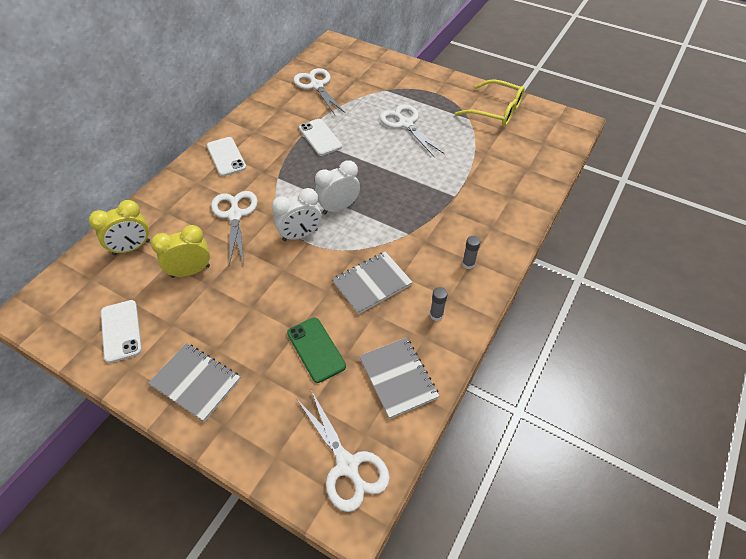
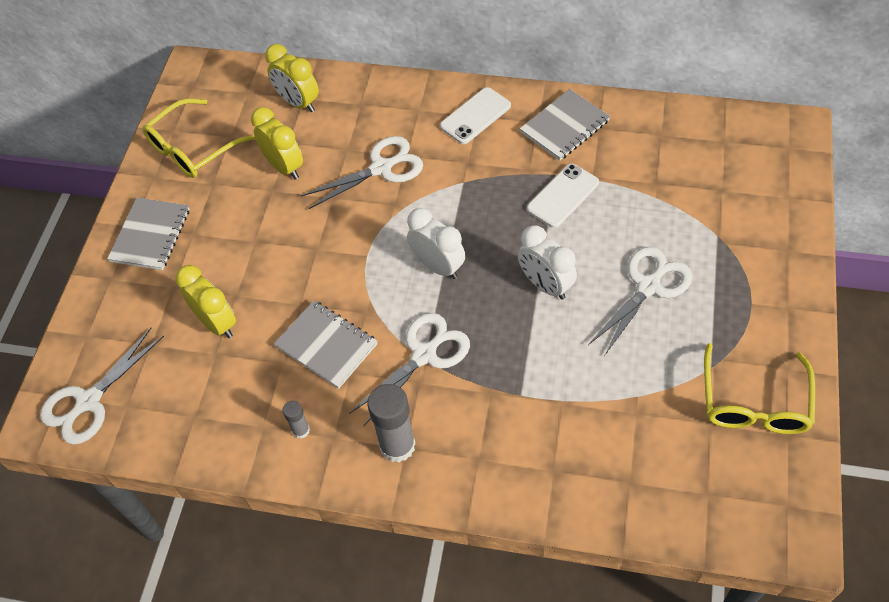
camera: 75 degrees right, 5 degrees up
white phone [101,300,142,363] -> yellow glasses [142,98,254,178]
white clock [272,188,322,241] -> white clock moved to [518,225,577,300]
green phone [287,317,346,383] -> yellow clock [175,265,236,338]
white scissors [294,68,345,115] -> white scissors moved to [349,313,470,426]
grey notebook [359,337,439,419] -> grey notebook moved to [520,89,610,161]
grey glue stick [462,236,480,269] -> grey glue stick [367,384,416,462], size x1.99

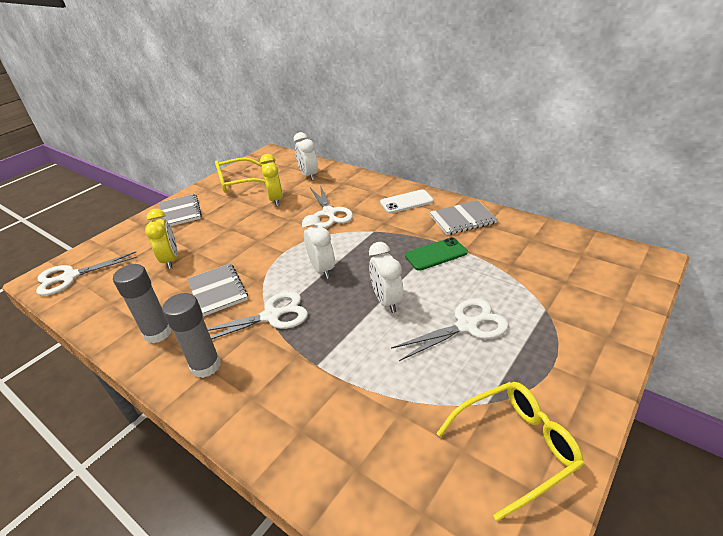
camera: 25 degrees right, 20 degrees down
grey notebook [107,197,189,270] -> grey notebook turned 60 degrees counterclockwise [160,194,202,226]
yellow clock [265,44,319,112] -> white clock [294,132,318,181]
grey glue stick [283,401,310,439] -> grey glue stick [113,264,172,343], size x1.99
white scissors [301,136,423,209] -> white scissors turned 75 degrees clockwise [310,185,353,228]
white phone [527,164,599,228] -> green phone [405,237,468,271]
yellow glasses [704,343,815,434] -> yellow glasses turned 150 degrees counterclockwise [436,382,584,521]

